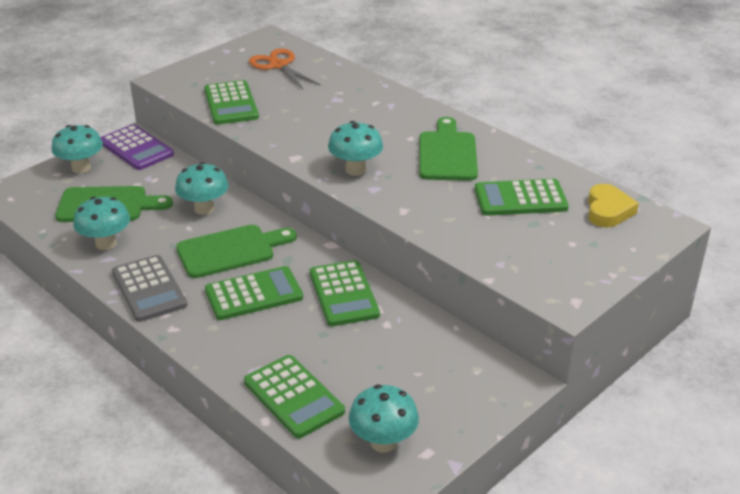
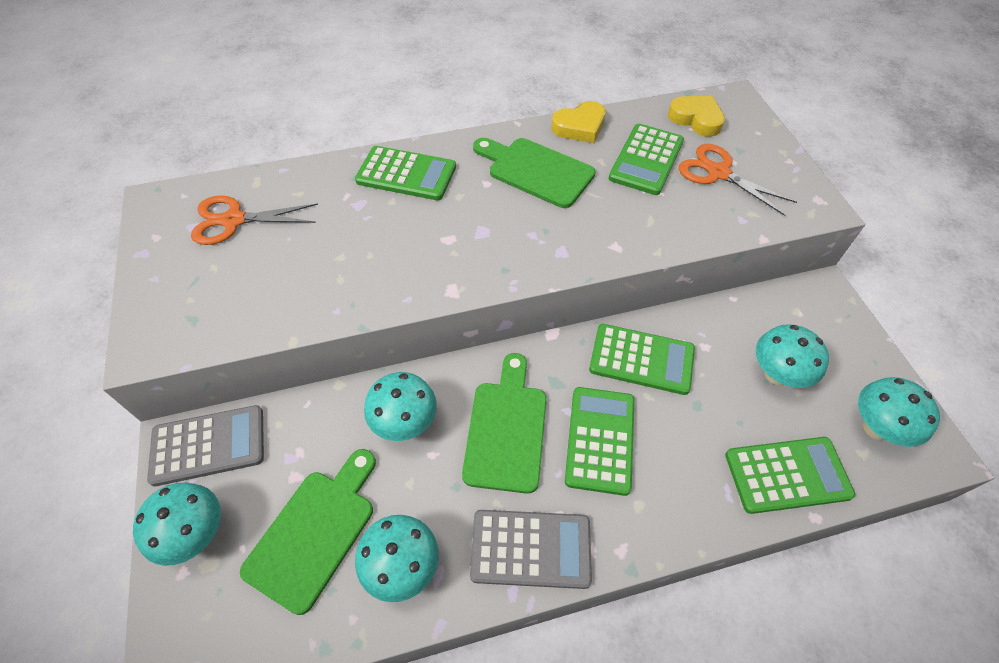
camera: 60 degrees left, 20 degrees up
purple calculator [101,124,174,170] -> grey calculator [147,405,264,486]
green calculator [204,80,259,125] -> green calculator moved to [355,146,456,200]
turquoise mushroom [328,121,383,176] -> turquoise mushroom moved to [756,324,829,388]
none -> yellow heart [551,101,606,143]
none -> orange scissors [679,144,797,216]

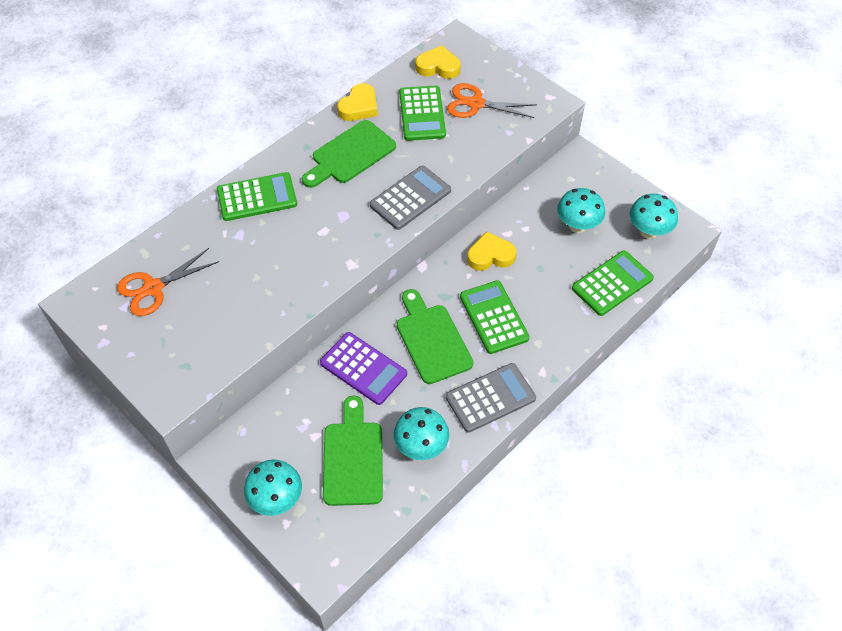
camera: 30 degrees left, 0 degrees up
grey calculator [147,405,264,486] -> grey calculator moved to [370,166,451,230]
turquoise mushroom [364,372,437,441] -> purple calculator [320,332,407,405]
green cutting board [473,138,595,208] -> green cutting board turned 45 degrees counterclockwise [302,120,396,188]
green calculator [589,324,695,395] -> yellow heart [467,231,516,271]

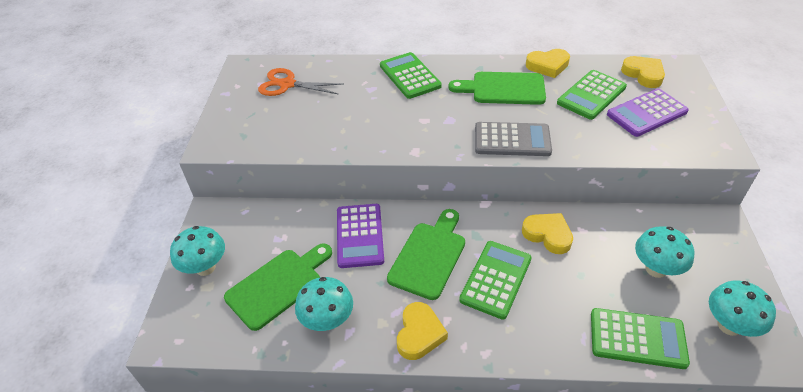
camera: 50 degrees right, 10 degrees down
green calculator [217,172,297,221] -> green calculator turned 150 degrees counterclockwise [380,52,442,99]
grey calculator [446,363,536,433] -> yellow heart [397,302,448,360]
orange scissors [447,83,537,118] -> purple calculator [607,88,689,137]

